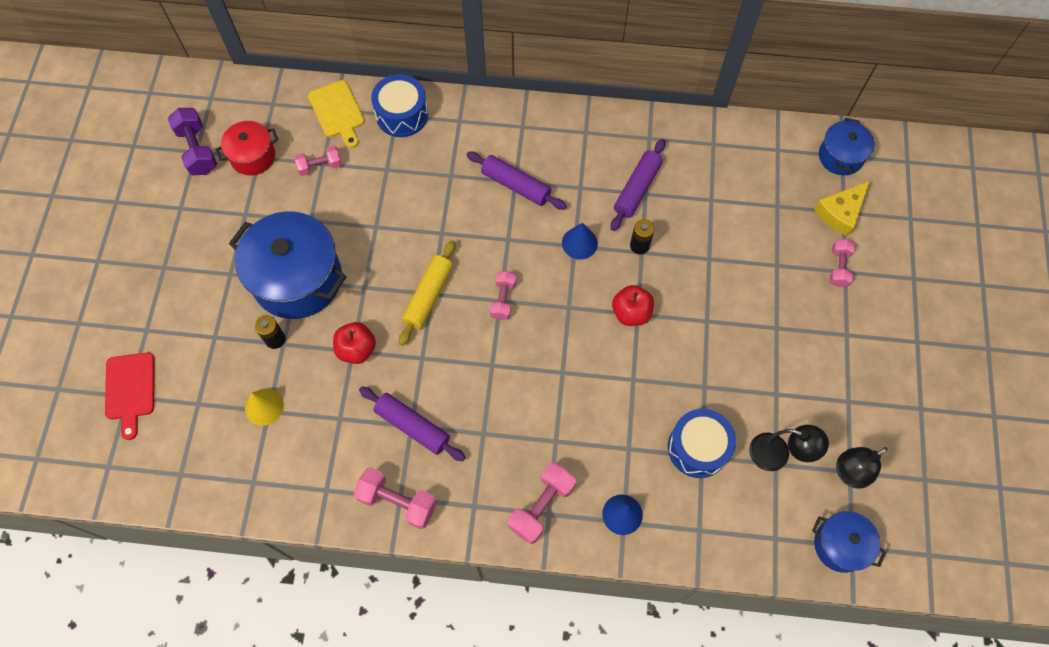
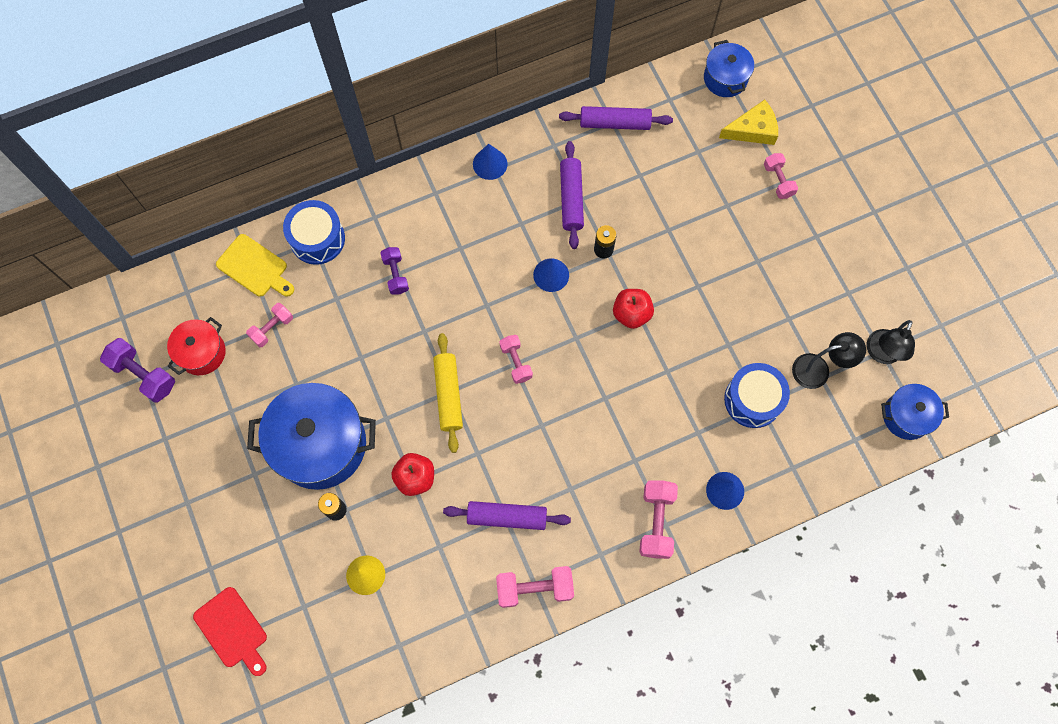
camera: 30 degrees left, 5 degrees up
purple rolling pin [466,151,567,210] -> purple rolling pin moved to [559,106,673,130]
yellow cheese [814,181,870,236] -> yellow cheese turned 120 degrees counterclockwise [719,100,778,145]
none -> purple dumbbell [380,247,409,295]
none -> blue cone [473,144,507,180]

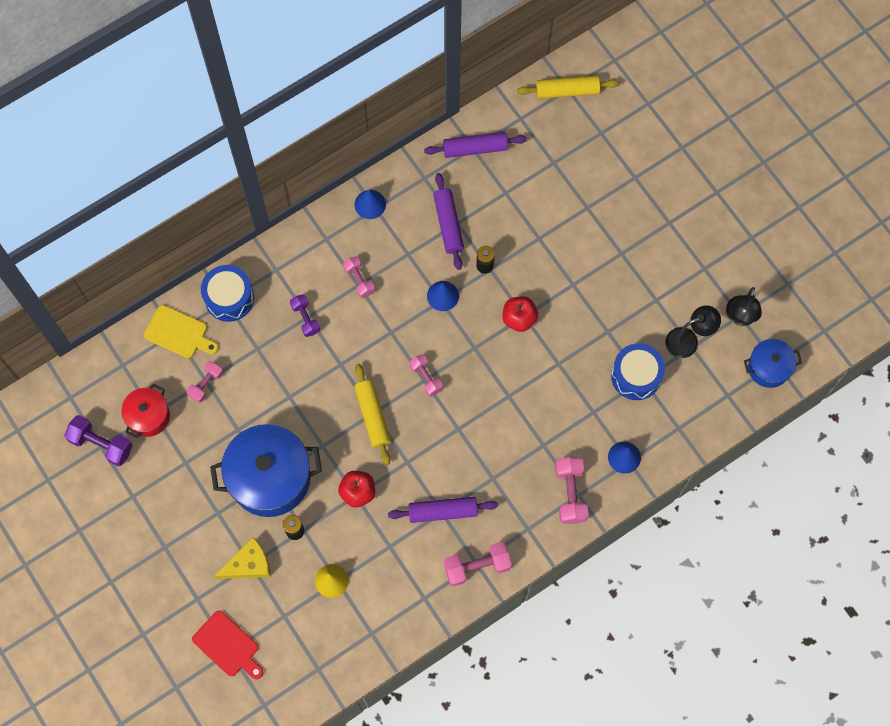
camera: 10 degrees left, 0 degrees up
blue pot [704,40,754,97] -> yellow rolling pin [517,76,619,99]
yellow cheese [719,100,778,145] -> yellow cheese moved to [214,537,271,579]
pink dumbbell [764,153,798,199] -> pink dumbbell moved to [343,256,375,298]

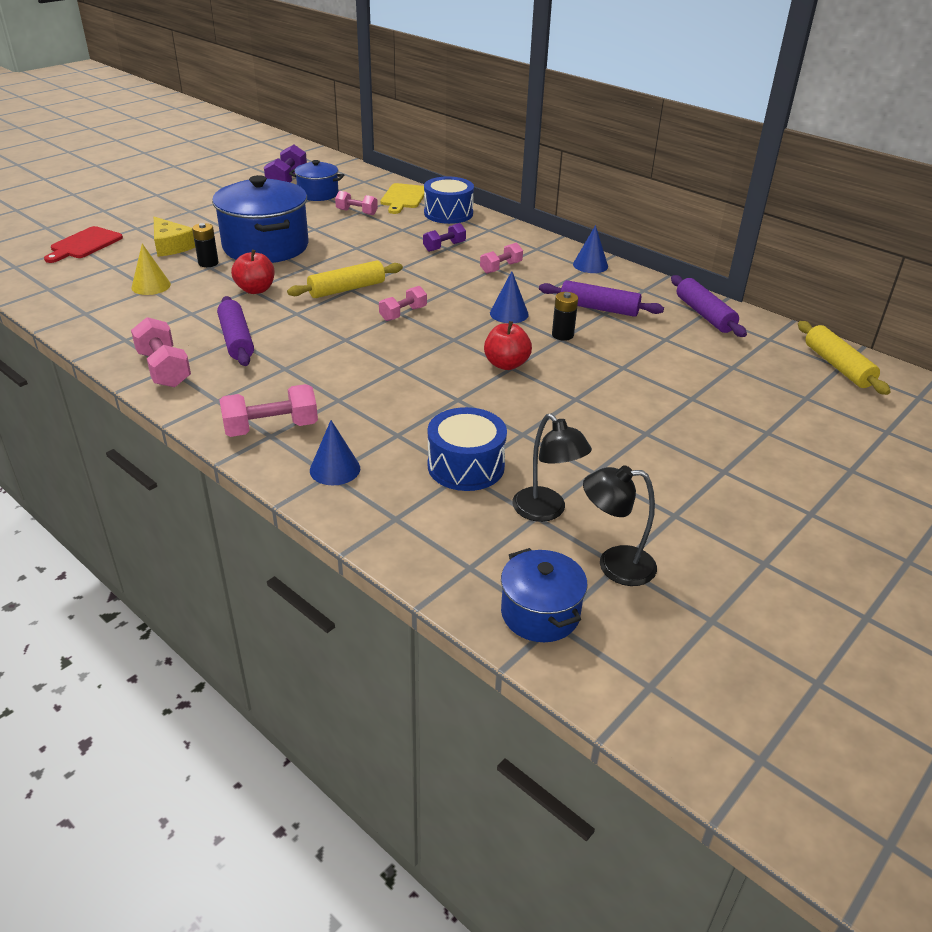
camera: 75 degrees right, 35 degrees down
red pot [121,384,170,439] -> blue pot [289,160,344,201]
purple rolling pin [433,173,464,270] -> purple rolling pin turned 45 degrees clockwise [539,280,664,317]

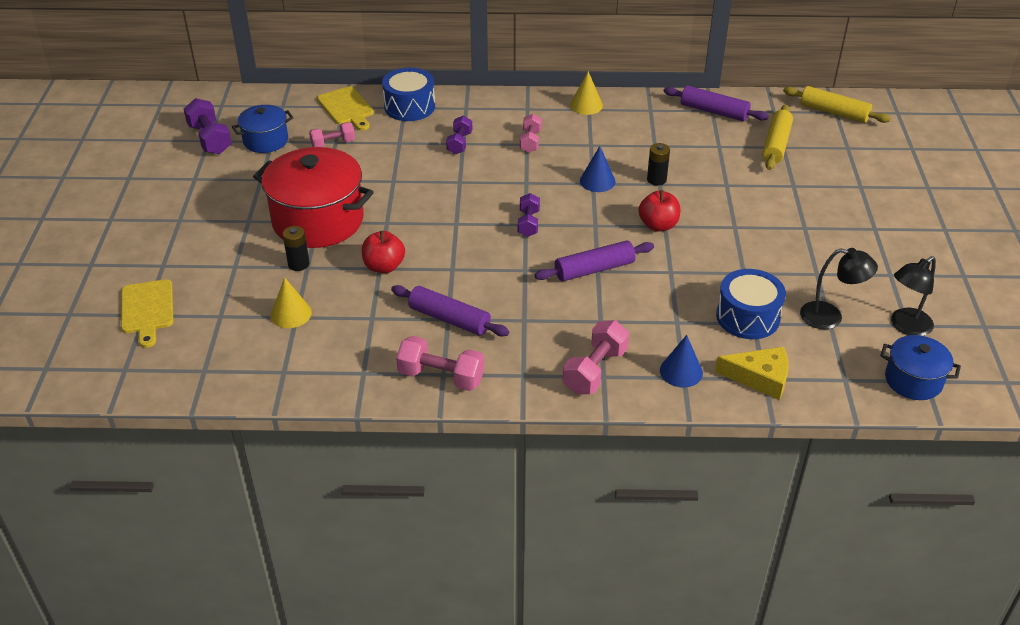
camera: 40 degrees left, 5 degrees up
red cutting board [44,226,123,263] -> yellow cutting board [121,279,173,348]
yellow cheese [154,217,195,257] -> yellow cheese moved to [715,347,789,400]
blue pot [212,175,308,263] -> red pot [253,147,374,248]
yellow rolling pin [287,261,403,298] -> yellow rolling pin moved to [762,105,793,170]
pink dumbbell [379,286,427,321] -> purple dumbbell [518,193,540,237]
purple rolling pin [539,280,664,317] -> purple rolling pin moved to [535,241,654,281]
blue cone [573,225,608,273] -> yellow cone [570,71,603,115]

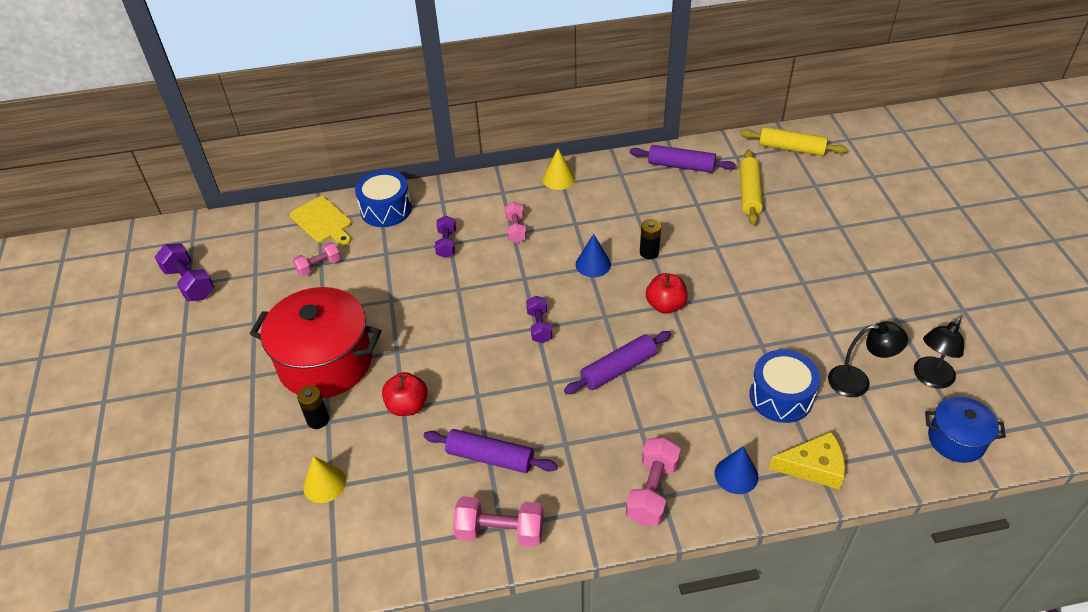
camera: 10 degrees left, 5 degrees up
yellow cutting board [121,279,173,348] -> none
blue pot [232,105,293,153] -> none

